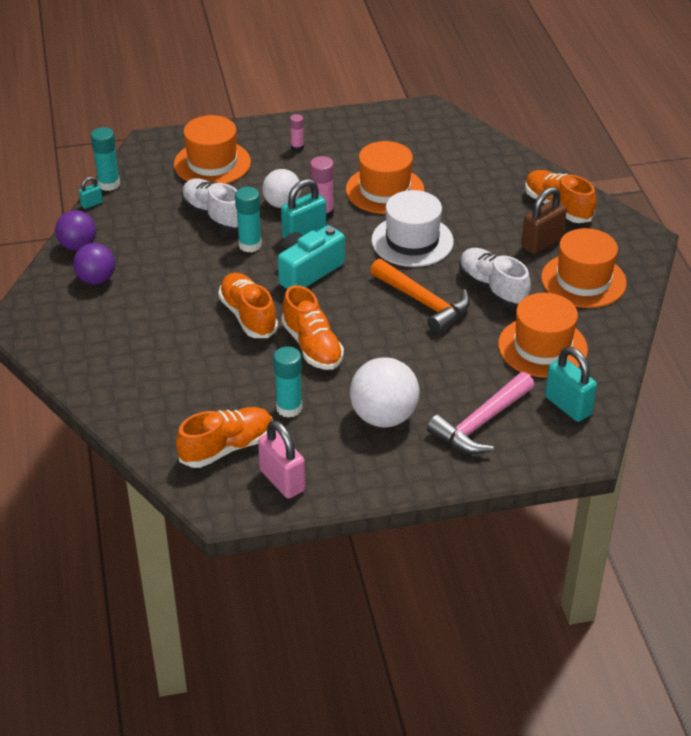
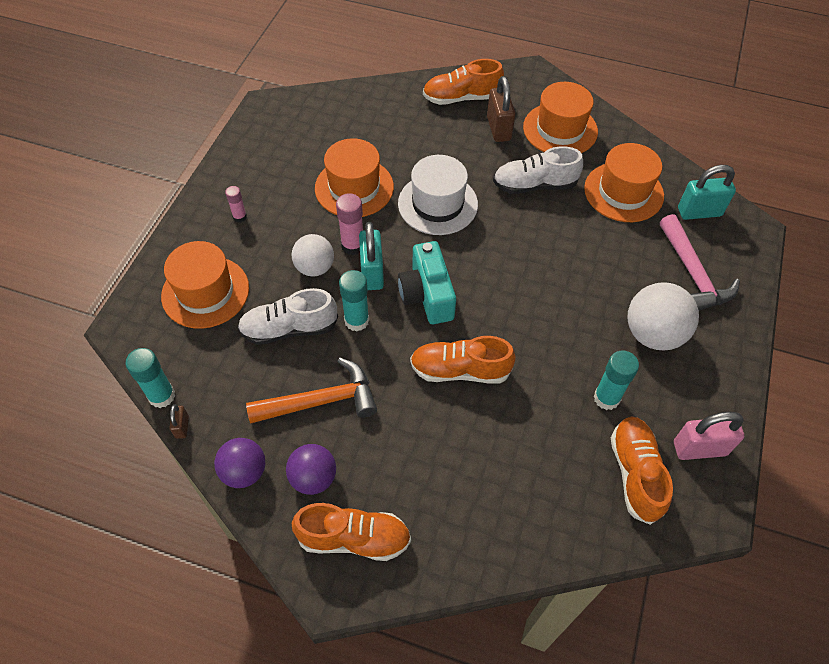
camera: 60 degrees left, 15 degrees up
turquoise padlock [79,177,103,209] -> brown padlock [170,404,189,439]
orange shoe [281,285,344,370] -> orange shoe moved to [292,503,411,561]
orange hammer [370,259,470,334] -> orange hammer moved to [246,358,377,423]

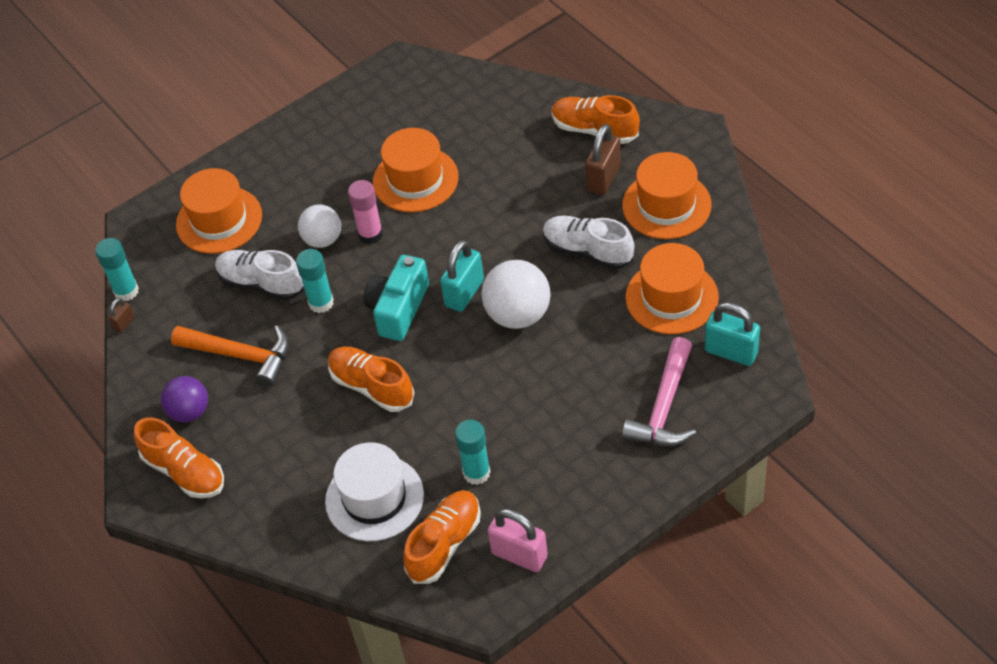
camera: 40 degrees right, 5 degrees down
purple ball [214,438,265,488] -> none
pink glue stick [225,186,247,223] -> none
turquoise padlock [359,222,384,290] -> turquoise padlock moved to [440,240,484,312]
white hat [398,155,478,235] -> white hat moved to [325,442,424,541]
white ball [628,282,699,350] -> white ball moved to [481,260,551,329]

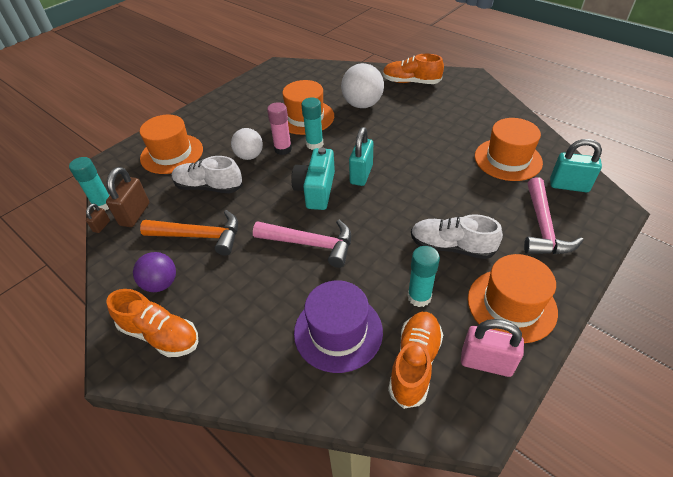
camera: 15 degrees left, 5 degrees down
turquoise glue stick [296,249,334,313] -> turquoise glue stick moved to [301,98,323,150]
white hat [325,442,424,541] -> purple hat [294,280,383,373]
orange shoe [328,347,414,412] -> pink hammer [253,220,351,268]
white ball [481,260,551,329] -> white ball moved to [341,63,384,108]
white shoe [543,216,634,270] -> white shoe moved to [411,214,503,259]
brown padlock [585,124,621,195] -> brown padlock moved to [106,167,150,227]
orange hat [622,152,712,239] -> orange hat moved to [468,254,558,343]

